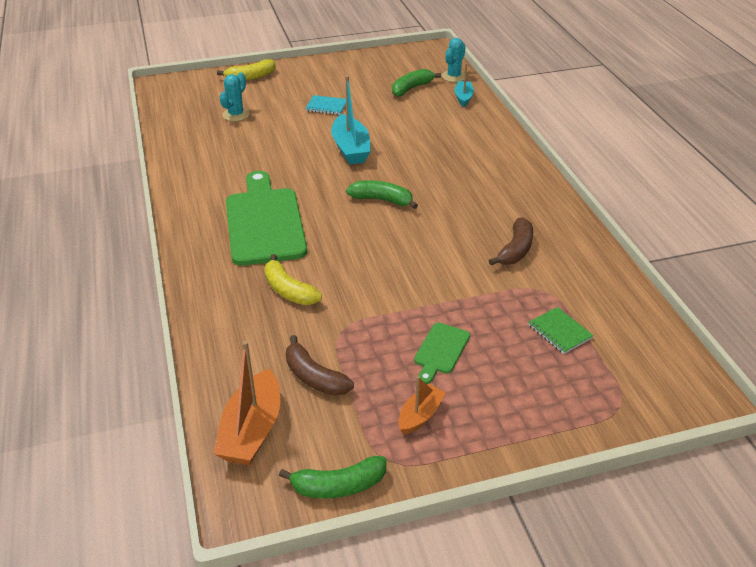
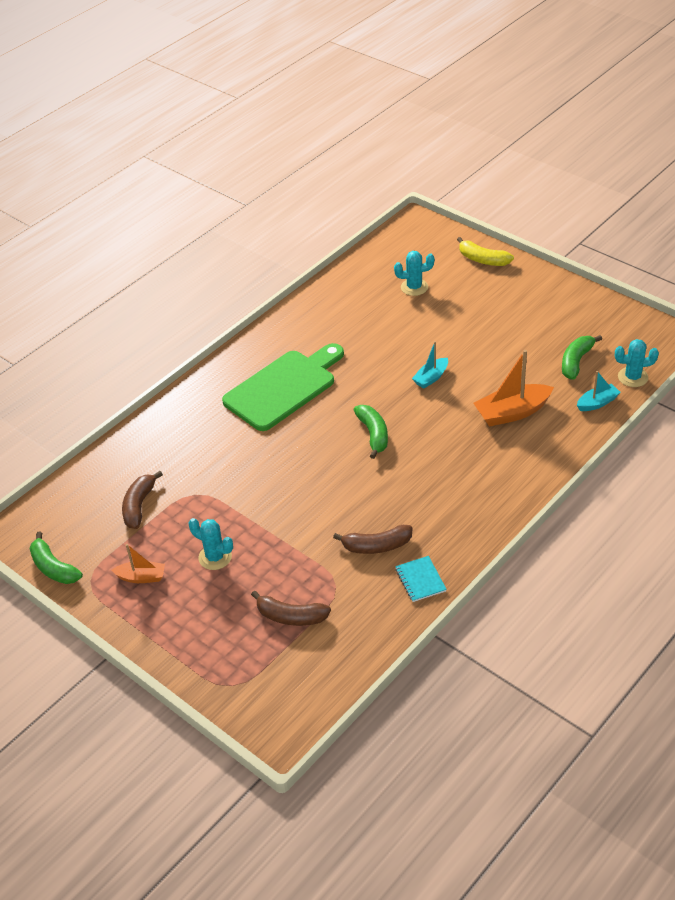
camera: 60 degrees right, 5 degrees up
orange boat [214,341,280,465] -> orange boat moved to [473,350,554,427]
yellow banana [264,254,322,305] -> none
turquoise notebook [305,95,346,115] -> turquoise notebook moved to [395,556,447,602]
turquoise boat [331,76,371,165] -> turquoise boat [412,341,448,388], size x0.58
green banana [392,69,441,97] -> green banana turned 75 degrees counterclockwise [562,335,602,380]
green cutting board [414,323,470,384] -> turquoise cactus [189,518,233,570]
green notebook [528,307,594,354] -> brown banana [251,591,331,626]

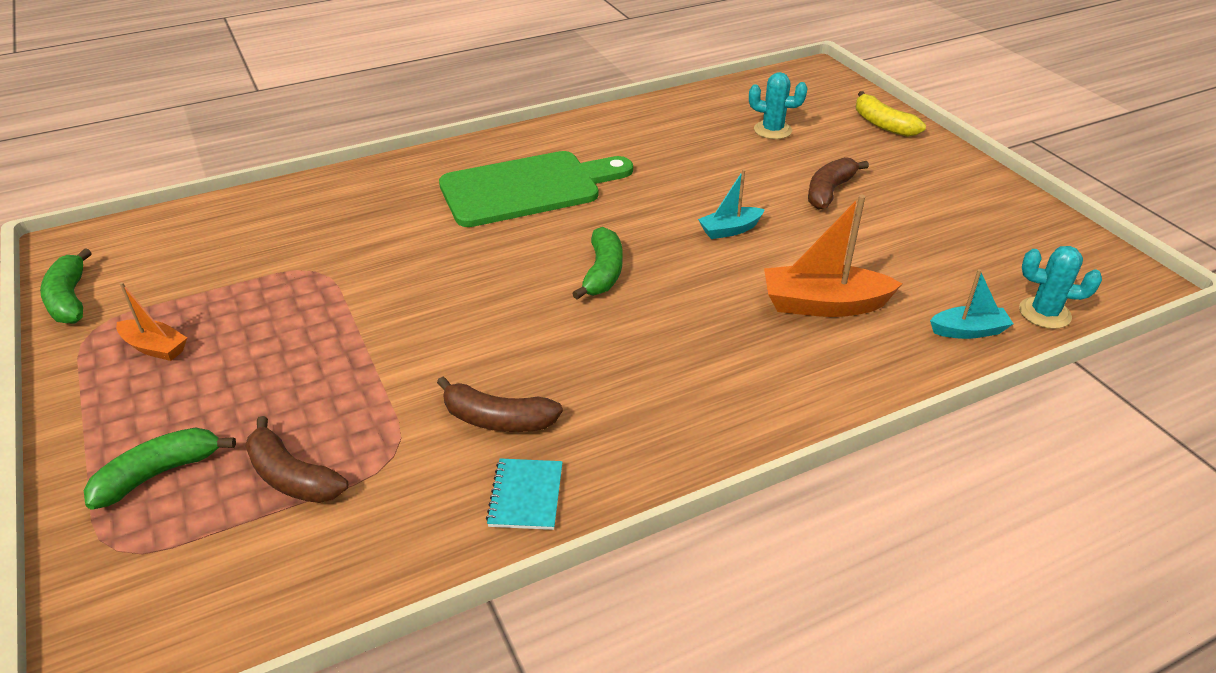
camera: 20 degrees right, 5 degrees down
brown banana [122,471,163,529] -> brown banana moved to [808,157,869,210]
turquoise cactus [189,518,233,570] -> none
green banana [562,335,602,380] -> green banana moved to [84,427,236,509]

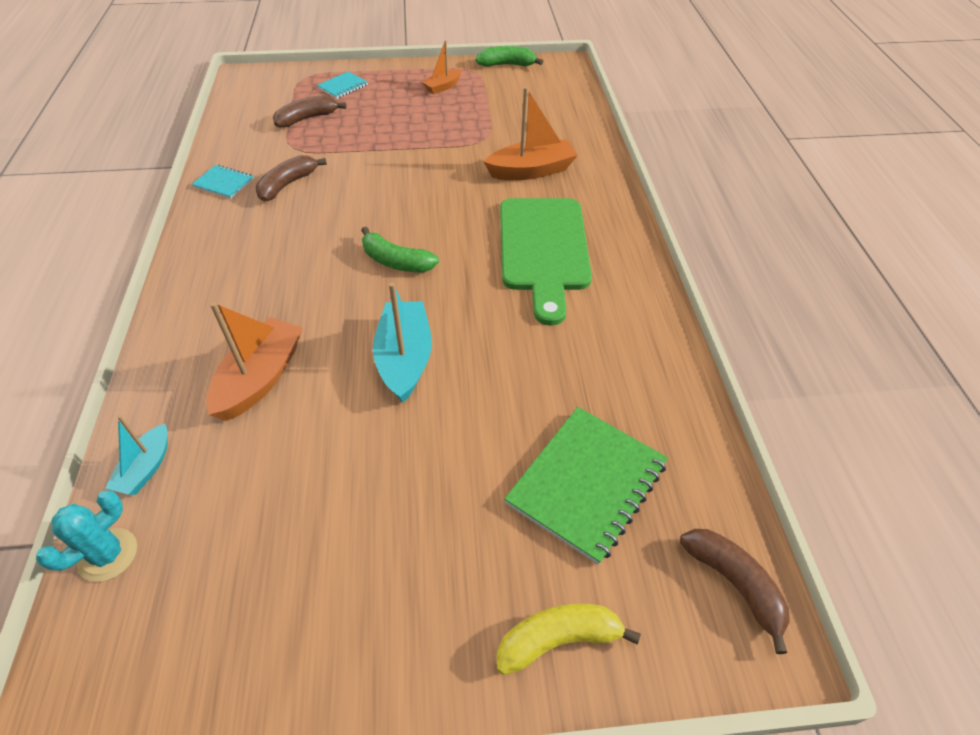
camera: 110 degrees right, 10 degrees up
green banana [84,427,236,509] -> turquoise notebook [317,71,368,99]
turquoise boat [698,169,765,239] -> turquoise boat [373,282,432,403], size x1.72
turquoise cactus [749,72,808,139] -> green notebook [504,407,668,565]
brown banana [808,157,869,210] -> brown banana moved to [680,529,790,654]
none -> orange boat [484,87,578,180]

